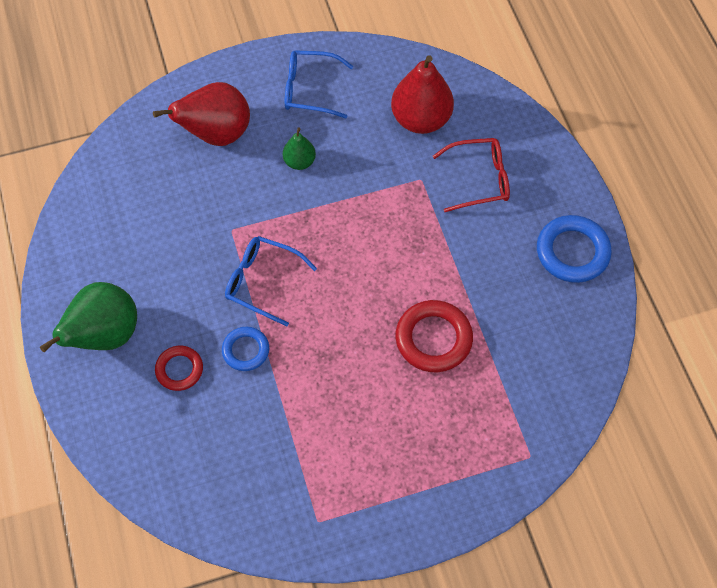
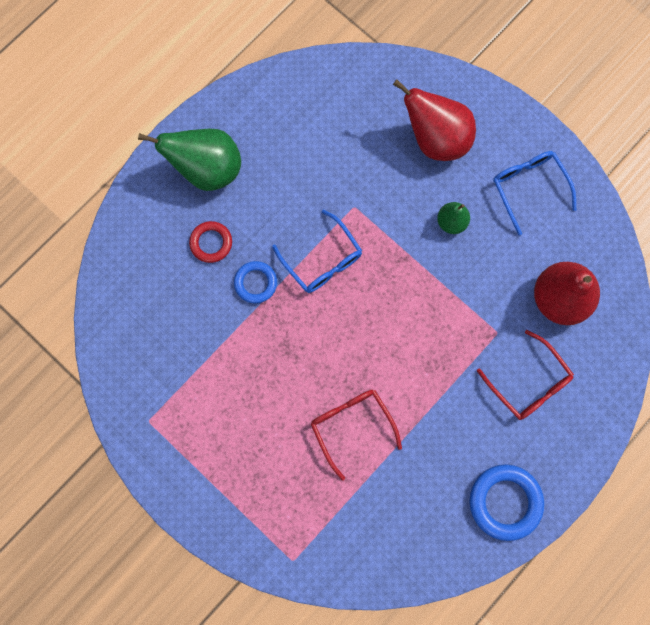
camera: 60 degrees right, 15 degrees up
blue glasses [225,236,317,326] -> blue glasses turned 150 degrees clockwise [272,210,362,293]
red ring [396,300,473,372] -> red glasses [311,390,402,481]

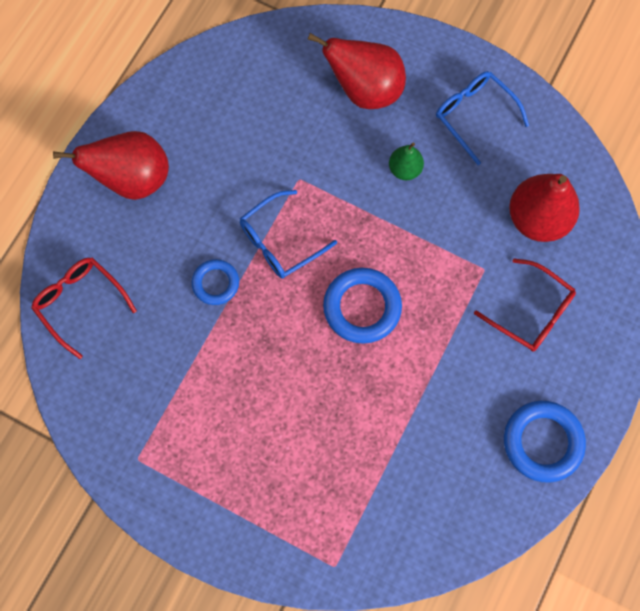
camera: 15 degrees left, 5 degrees down
green pear [138,129,241,191] -> red pear [53,131,169,200]
red ring [189,221,232,263] -> none
blue glasses [272,210,362,293] -> blue glasses turned 105 degrees clockwise [240,190,337,279]
red glasses [311,390,402,481] -> red glasses moved to [31,257,137,359]
none -> blue ring [323,268,402,344]

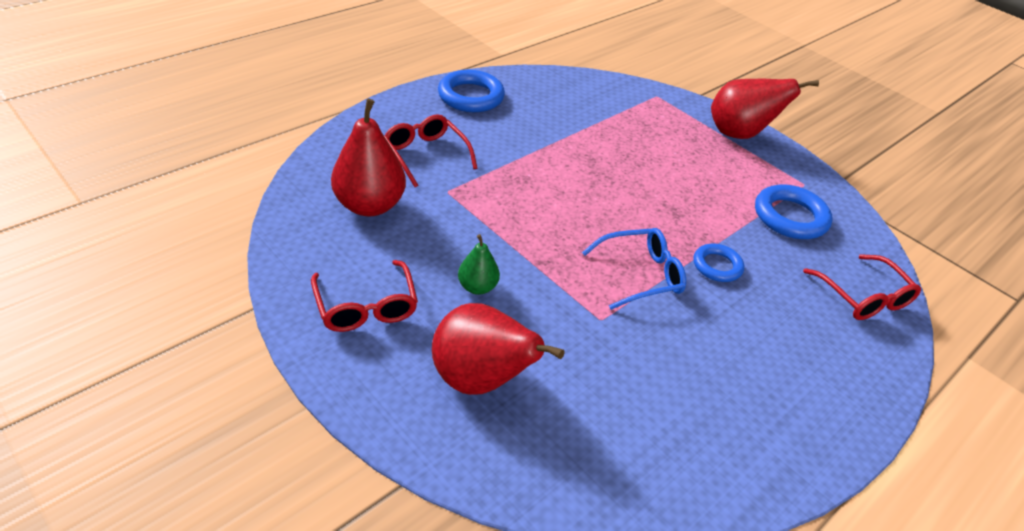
camera: 165 degrees left, 30 degrees down
red pear [53,131,169,200] -> red pear moved to [711,79,819,139]
blue ring [323,268,402,344] -> blue ring moved to [755,184,833,239]
blue glasses [436,71,529,165] -> red glasses [311,260,418,332]

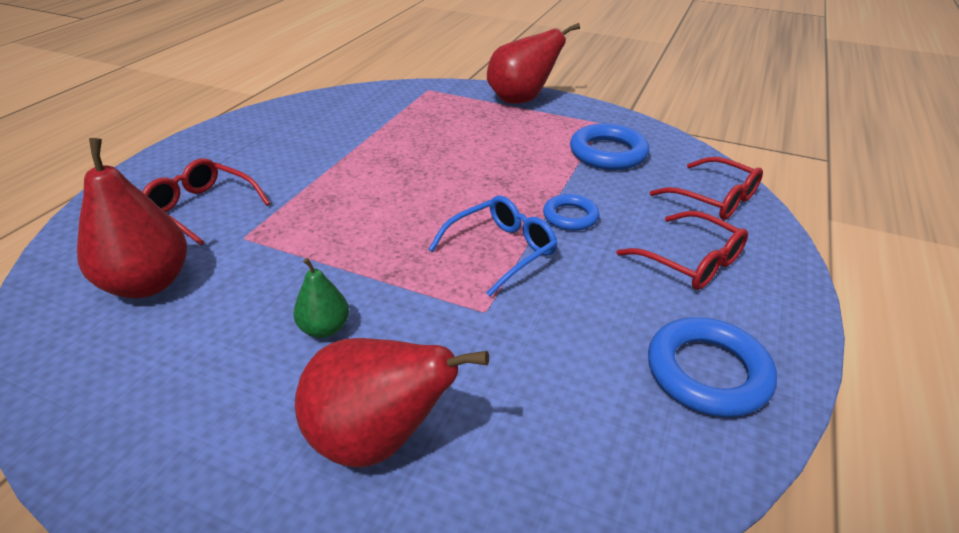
camera: 20 degrees left, 5 degrees down
red glasses [311,260,418,332] -> red glasses moved to [616,211,748,290]
blue ring [438,70,505,112] -> blue ring moved to [648,317,777,417]

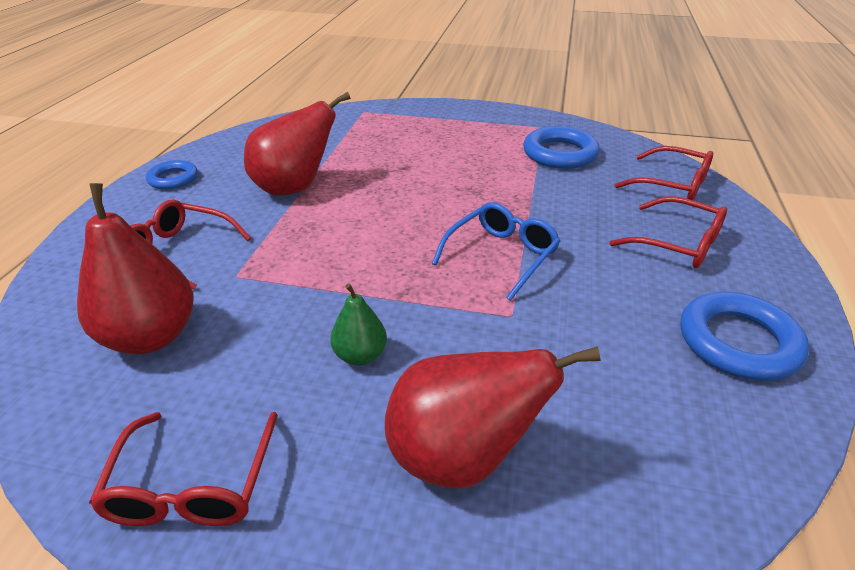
camera: 10 degrees left, 0 degrees up
red pear [487,23,580,104] -> red pear moved to [244,92,351,196]
blue ring [543,194,599,231] -> blue ring moved to [146,160,198,189]
none -> red glasses [89,412,278,526]

